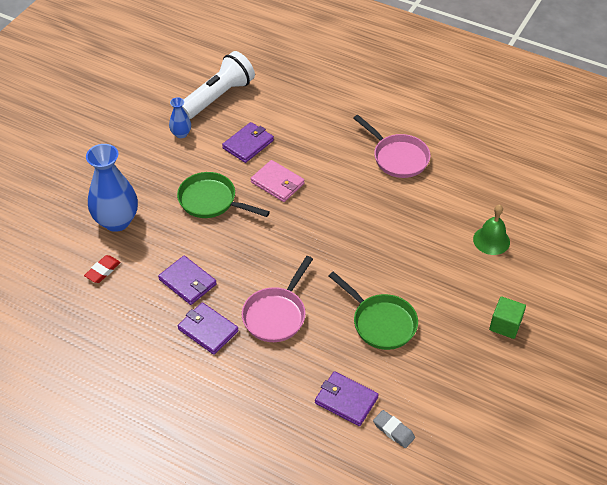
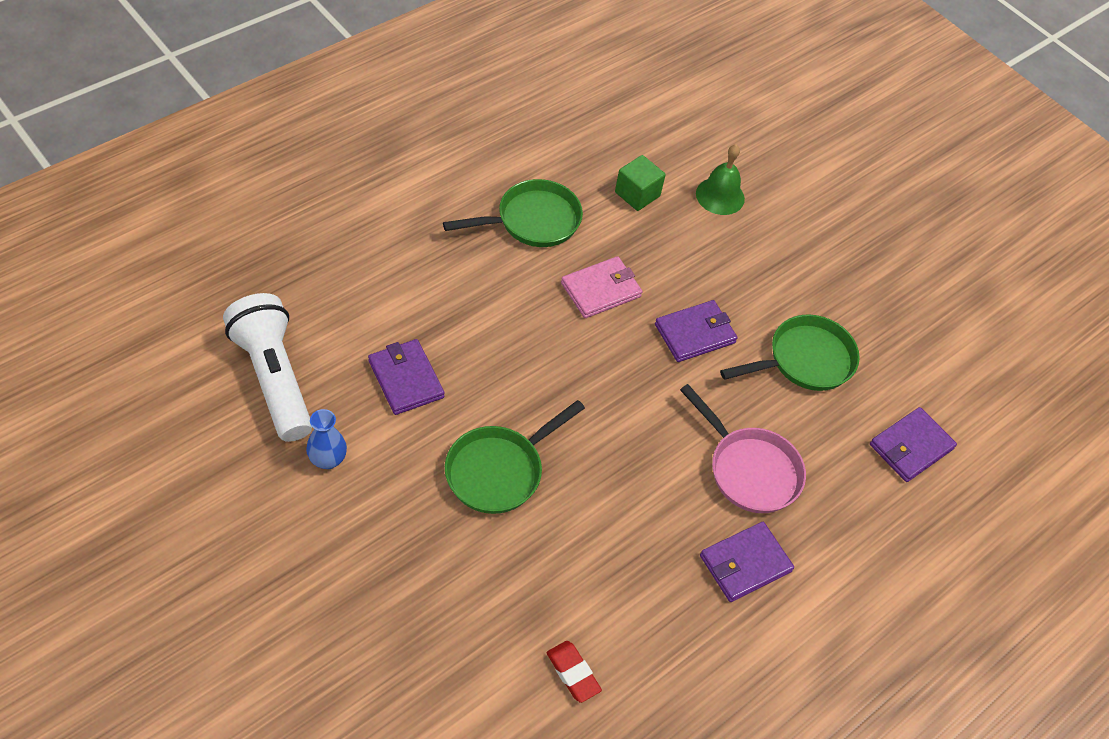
camera: 75 degrees left, 5 degrees up
blue vase [86,144,138,232] -> none
purple wallet [158,256,217,305] -> purple wallet moved to [655,300,738,362]
pink wallet [251,160,305,202] -> pink wallet moved to [561,256,642,318]
pink pan [353,115,430,178] -> green pan [443,179,583,247]
grey eraser [373,410,415,448] -> none
green cube [489,296,526,339] -> green cube moved to [615,155,666,211]

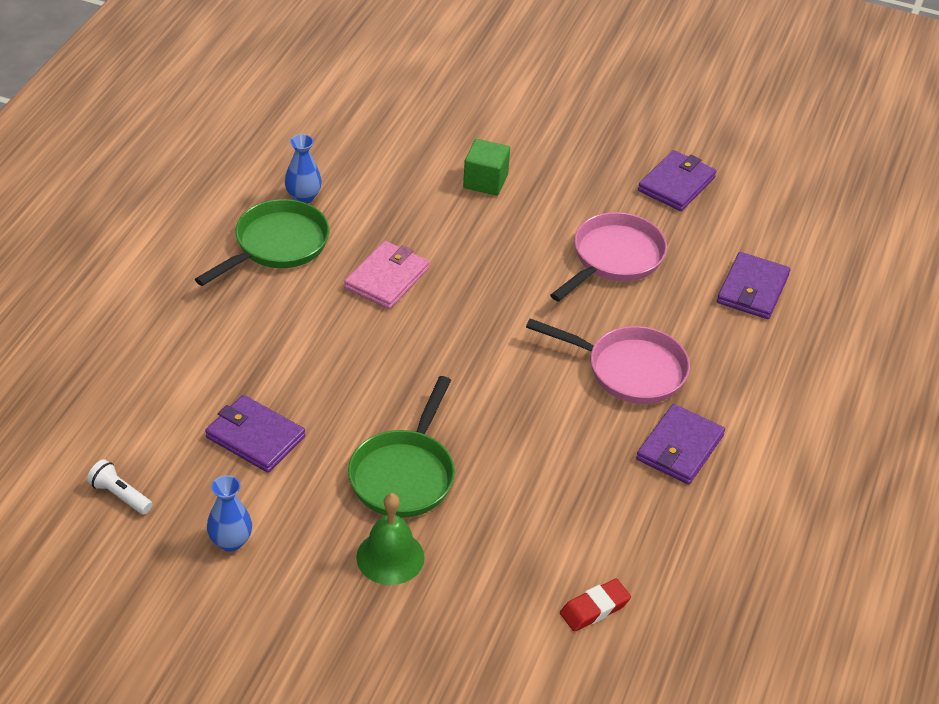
camera: 25 degrees left, 10 degrees down
white flashlight [223,293,312,442] -> white flashlight [87,459,152,514], size x0.41
red eraser [546,641,602,703] -> red eraser turned 60 degrees counterclockwise [560,578,631,631]
green cube [615,155,666,211] -> green cube moved to [463,139,510,196]
purple wallet [655,300,738,362] -> purple wallet moved to [638,150,716,211]
green bell [696,144,745,215] -> green bell moved to [356,493,425,585]
green pan [720,314,860,391] -> pink pan [550,212,667,302]
none -> blue vase [285,134,322,204]

